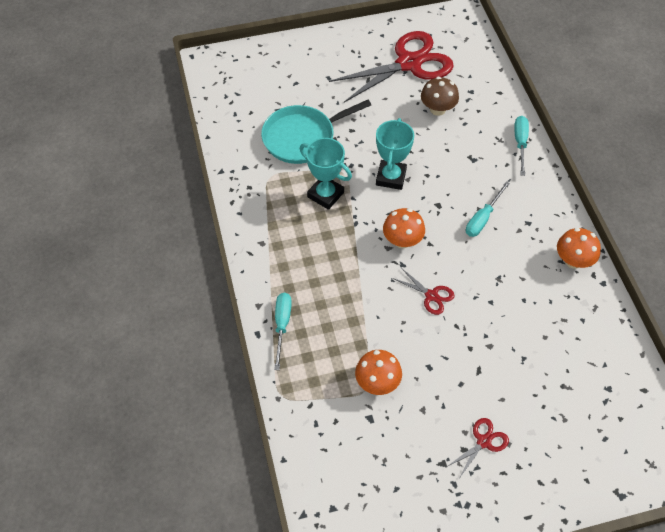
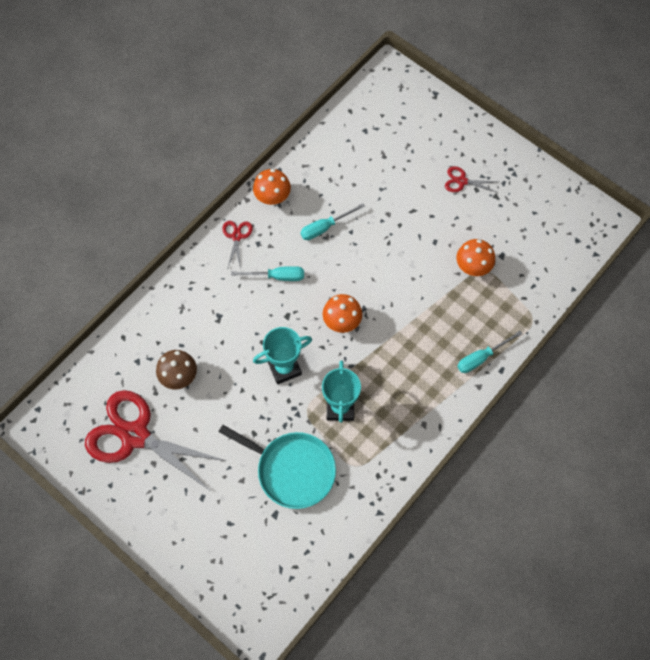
camera: 125 degrees left, 10 degrees up
red scissors [392,269,454,315] -> red scissors moved to [222,221,253,270]
turquoise screwdriver [514,116,529,176] -> turquoise screwdriver moved to [300,203,365,240]

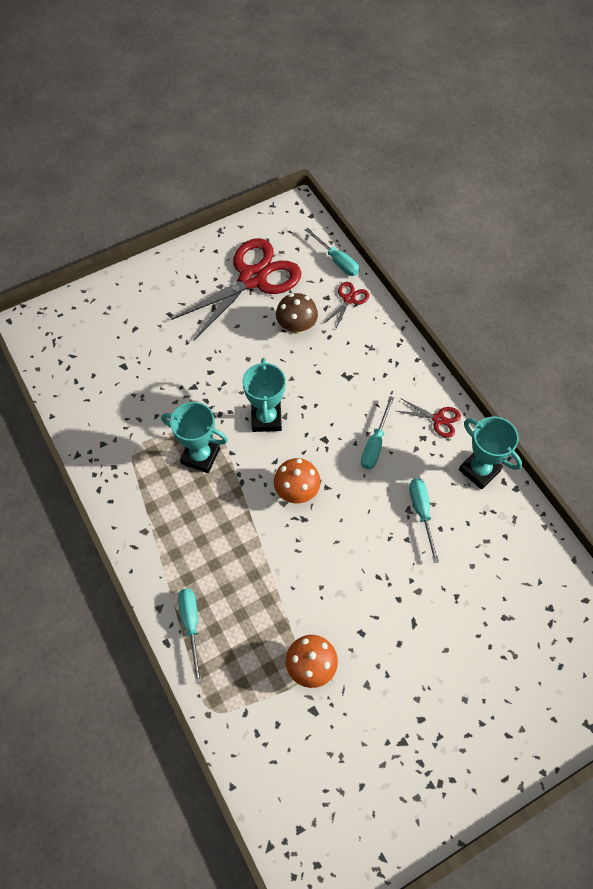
camera: 110 degrees right, 5 degrees down
turquoise pan [219,425,336,509] -> none
orange mushroom [253,169,291,205] -> turquoise trophy [459,417,522,489]
red scissors [445,166,498,193] -> red scissors moved to [323,282,369,328]
none -> turquoise screwdriver [305,228,359,276]

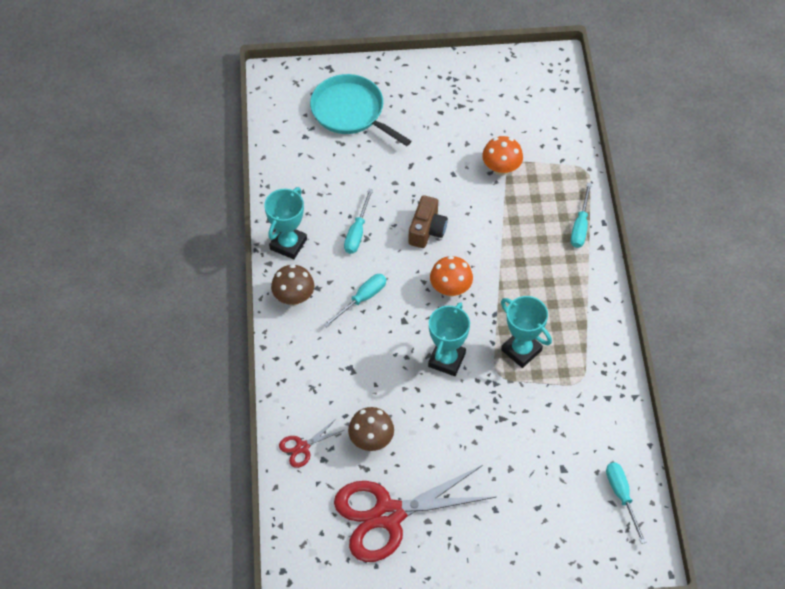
camera: 155 degrees left, 5 degrees down
turquoise screwdriver [305,228,359,276] -> turquoise screwdriver moved to [606,462,646,544]
red scissors [397,398,461,438] -> brown mushroom [271,264,315,305]
turquoise trophy [459,417,522,489] -> turquoise trophy turned 45 degrees clockwise [264,187,307,259]
none -> turquoise pan [310,74,411,146]
none -> brown camera [408,195,448,248]

